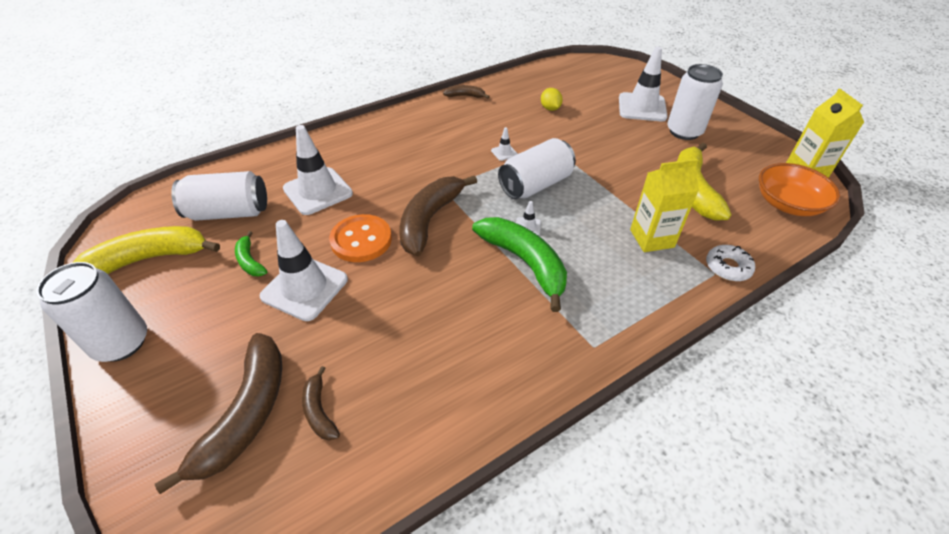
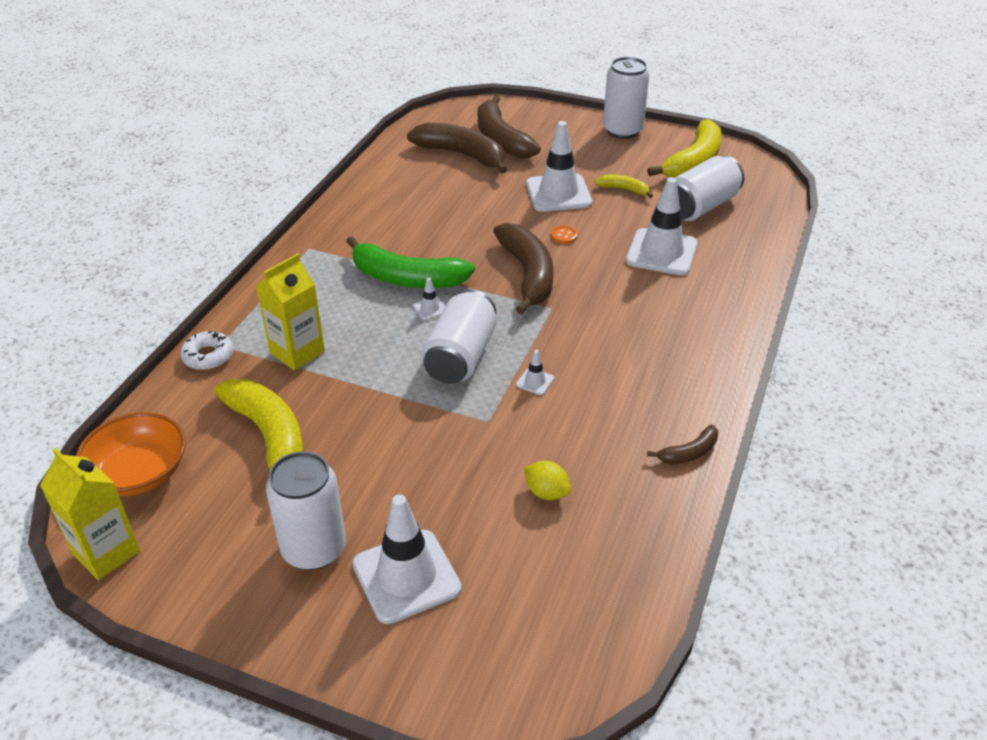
camera: 145 degrees right, 5 degrees down
green banana [235,231,267,276] -> yellow banana [595,174,653,198]
brown banana [302,366,340,441] -> brown banana [407,123,507,174], size x2.05
orange button [329,214,392,262] -> orange button [551,225,578,244], size x0.44

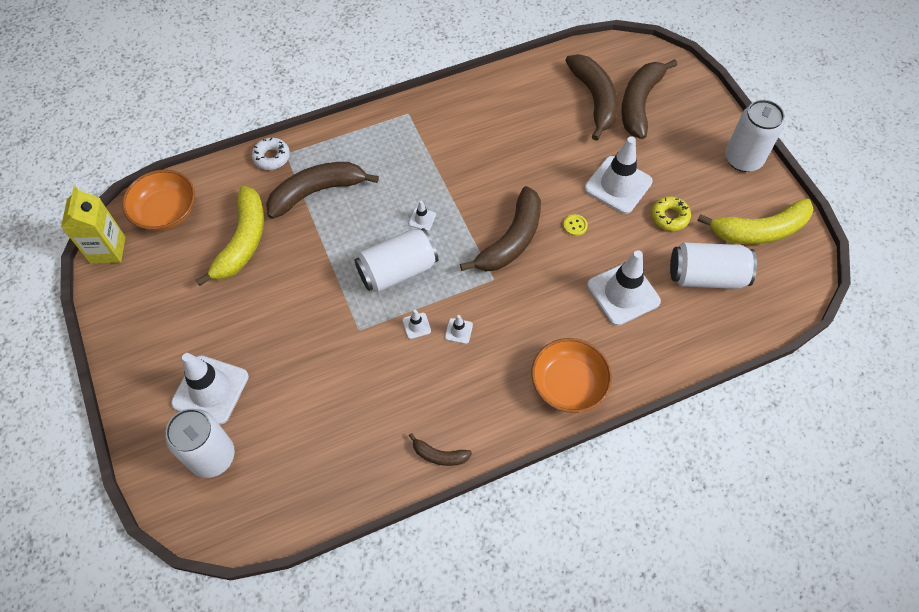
camera: 45 degrees right, 20 degrees up
yellow carton [256,253,325,371] -> brown banana [266,162,379,219]
white can [266,451,346,570] -> white can moved to [165,409,235,478]
green banana [346,236,475,288] -> none
yellow lemon [524,461,571,500] -> none
orange button [551,225,578,244] -> yellow button [563,214,588,236]
yellow banana [595,174,653,198] -> yellow donut [651,196,691,231]
none -> white traffic cone [445,315,473,344]
none -> orange bowl [531,338,612,413]

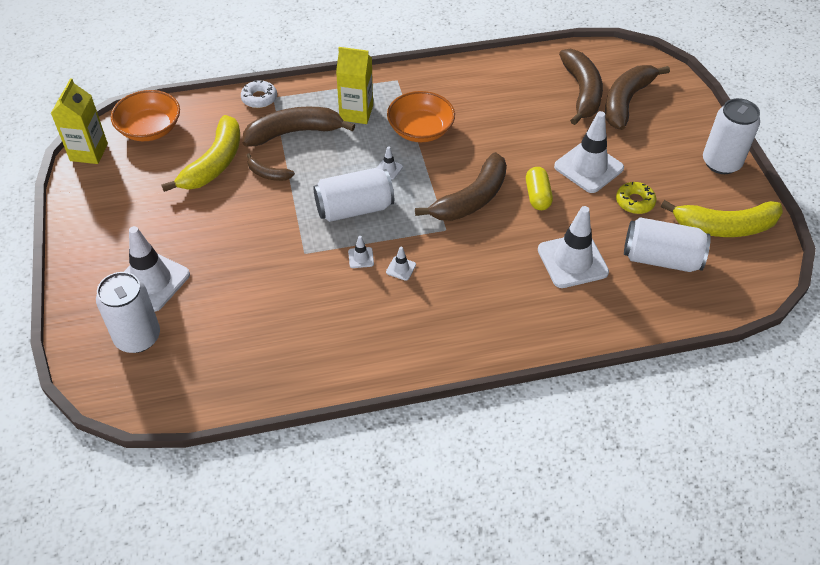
camera: 10 degrees right, 10 degrees down
brown banana [409,433,472,466] -> brown banana moved to [247,153,295,181]
orange bowl [531,338,612,413] -> orange bowl moved to [387,91,455,142]
yellow button [563,214,588,236] -> yellow capsule [526,167,553,210]
none -> yellow carton [336,47,373,124]

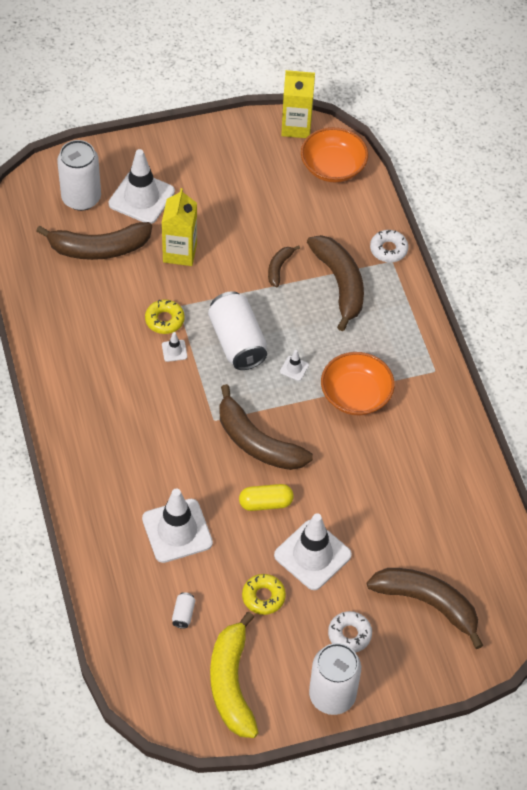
camera: 85 degrees right, 5 degrees up
yellow banana [161,115,240,192] -> none
yellow carton [336,47,373,124] -> yellow carton moved to [162,188,197,266]
white traffic cone [386,246,416,281] -> none
brown banana [559,49,603,125] -> brown banana moved to [36,222,152,260]
white can [624,217,711,272] -> white can [172,592,195,629], size x0.40
none -> yellow donut [145,299,185,334]
none -> white donut [328,611,372,652]

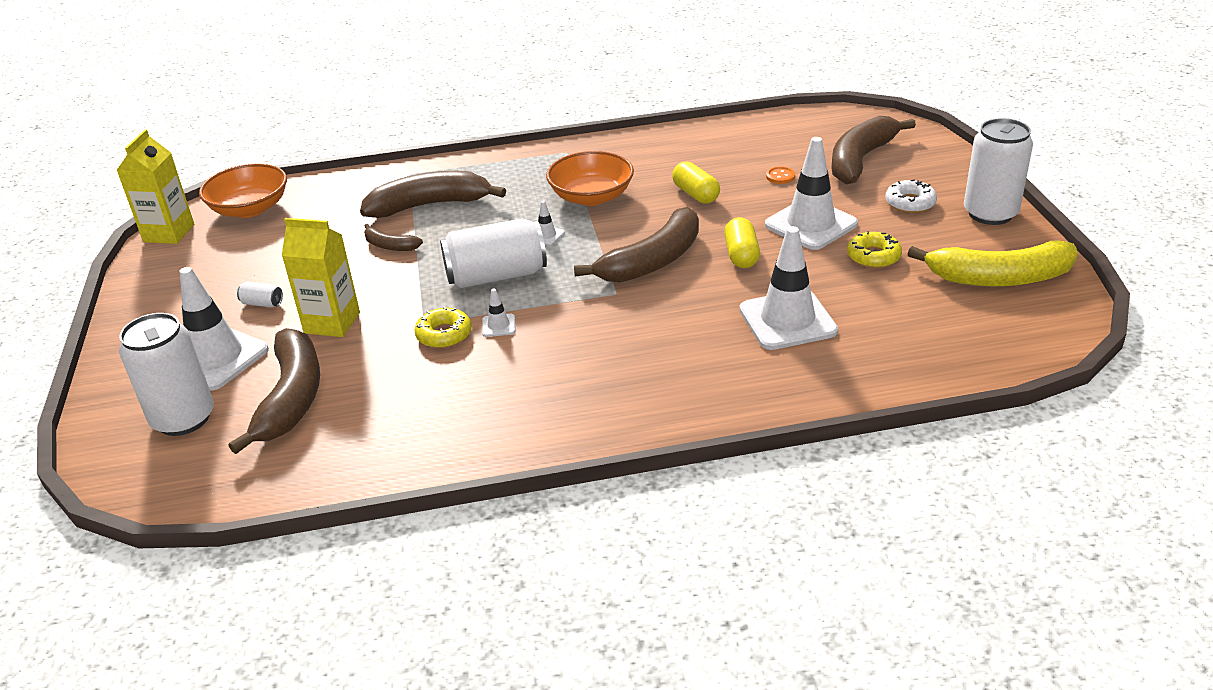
camera: 80 degrees left, 20 degrees down
white can [172,592,195,629] -> white can moved to [237,281,283,308]
white donut [370,230,409,263] -> none
none -> yellow capsule [672,161,720,204]
none -> orange button [766,166,795,184]

